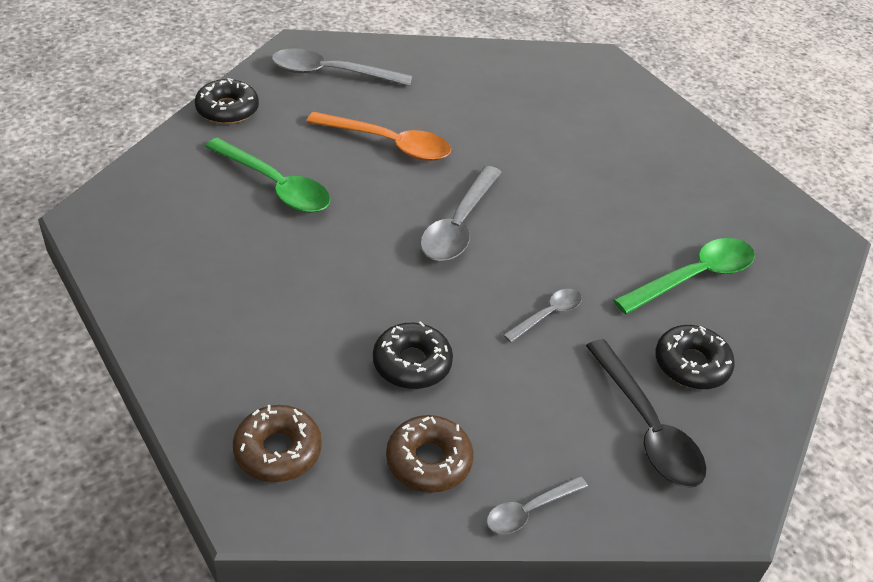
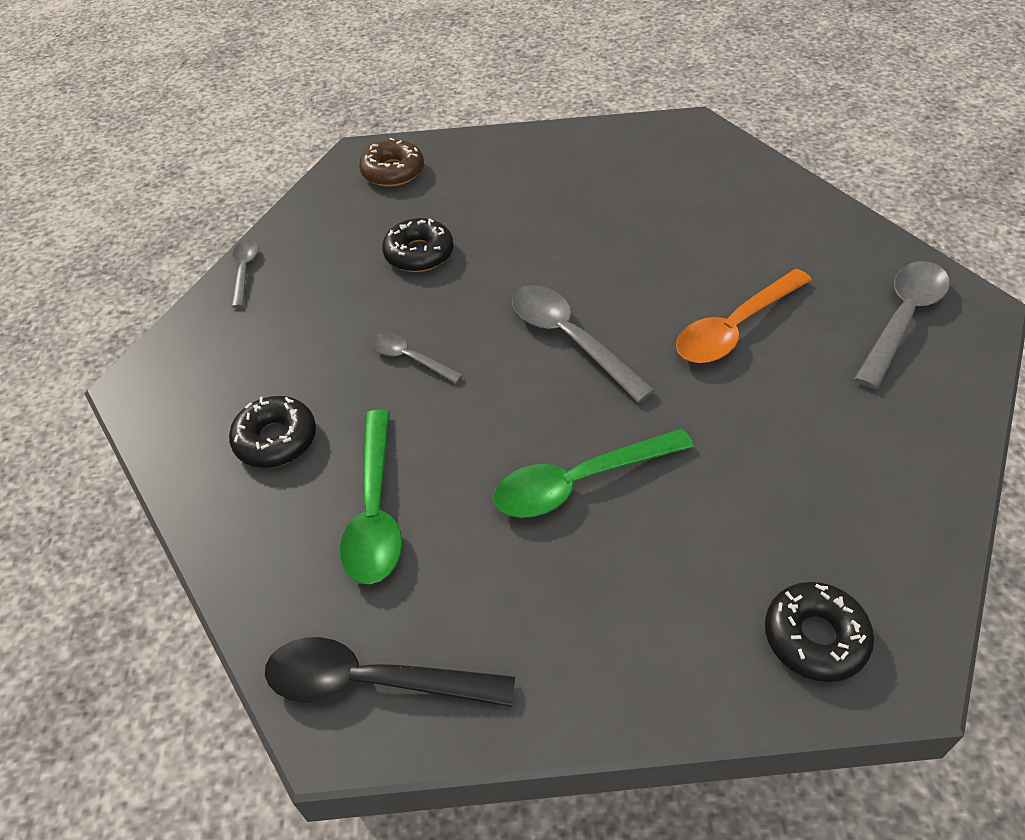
camera: 125 degrees right, 5 degrees up
black donut [195,78,259,124] -> black donut moved to [765,582,874,682]
green spoon [205,138,331,213] -> green spoon moved to [493,429,694,518]
brown donut [386,415,474,493] -> none
grey spoon [503,289,582,343] -> grey spoon turned 135 degrees clockwise [372,333,463,383]
black spoon [586,339,707,488] -> black spoon moved to [265,637,515,707]

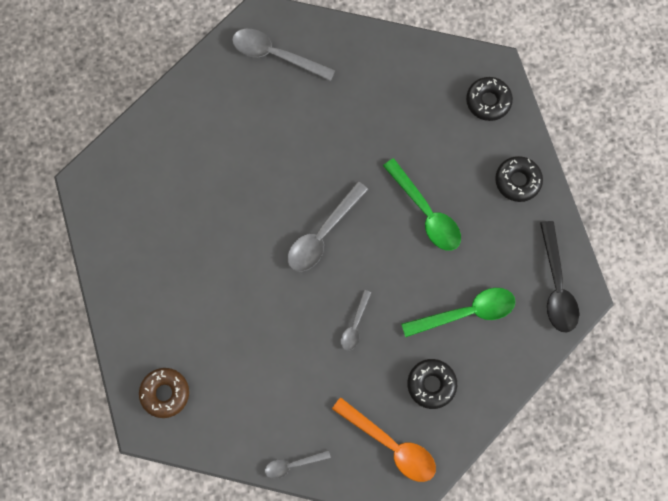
camera: 105 degrees left, 25 degrees up
black donut [382,218,454,272] -> black donut moved to [495,156,543,202]
orange spoon [676,269,812,363] -> orange spoon moved to [332,397,436,482]

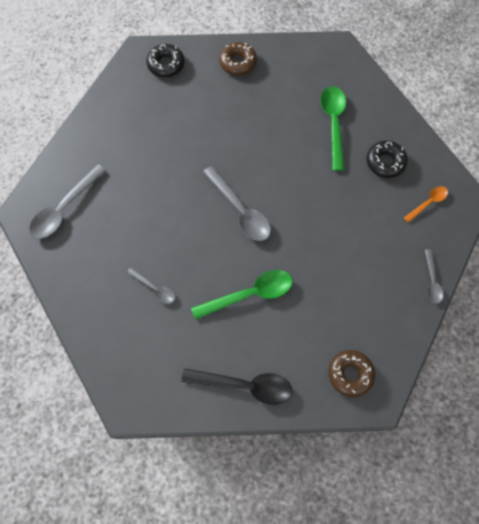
camera: 75 degrees left, 5 degrees down
orange spoon [332,397,436,482] -> orange spoon [404,186,448,223], size x0.56
grey spoon [341,290,371,351] -> grey spoon moved to [127,268,175,304]
green spoon [383,158,461,251] -> green spoon moved to [191,270,293,320]
black donut [495,156,543,202] -> brown donut [219,42,257,76]
black spoon [540,221,579,333] -> black spoon moved to [182,368,292,405]

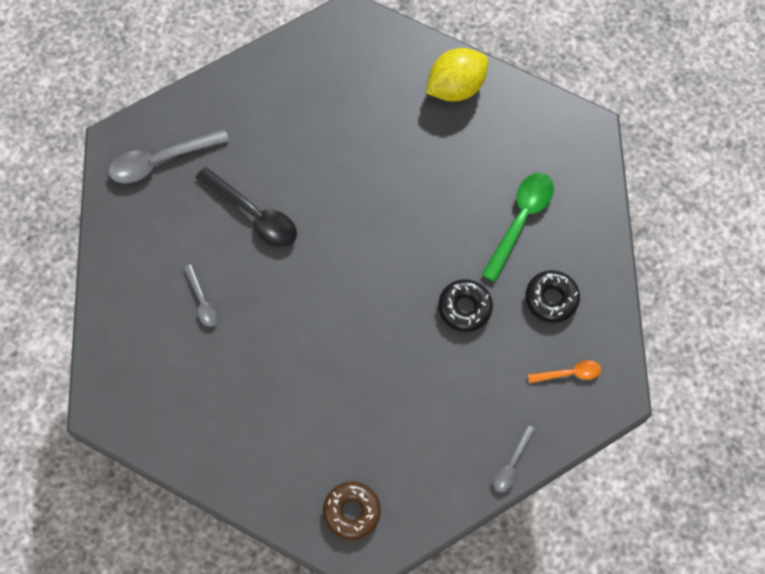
camera: 30 degrees right, 0 degrees up
black donut [146,44,184,77] -> black donut moved to [438,279,493,332]
black spoon [182,368,292,405] -> black spoon moved to [195,167,297,247]
green spoon [191,270,293,320] -> none
grey spoon [203,166,271,241] -> none
brown donut [219,42,257,76] -> yellow lemon [426,48,488,102]

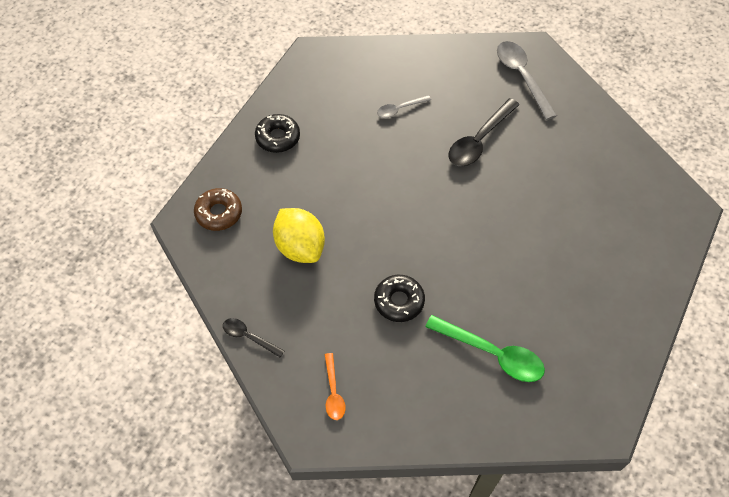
camera: 90 degrees right, 10 degrees down
yellow lemon [426,48,488,102] -> yellow lemon moved to [273,208,325,263]
grey spoon [493,425,535,492] -> black spoon [223,318,284,357]
black donut [525,270,580,323] -> black donut moved to [255,114,300,153]

